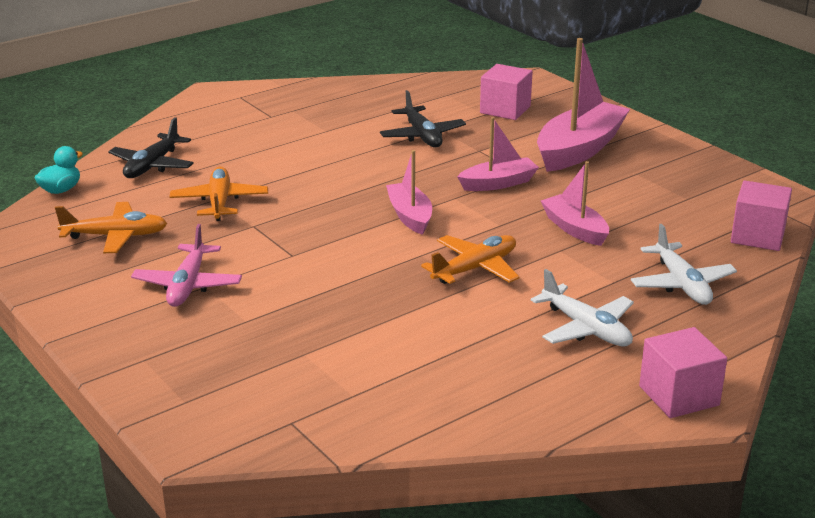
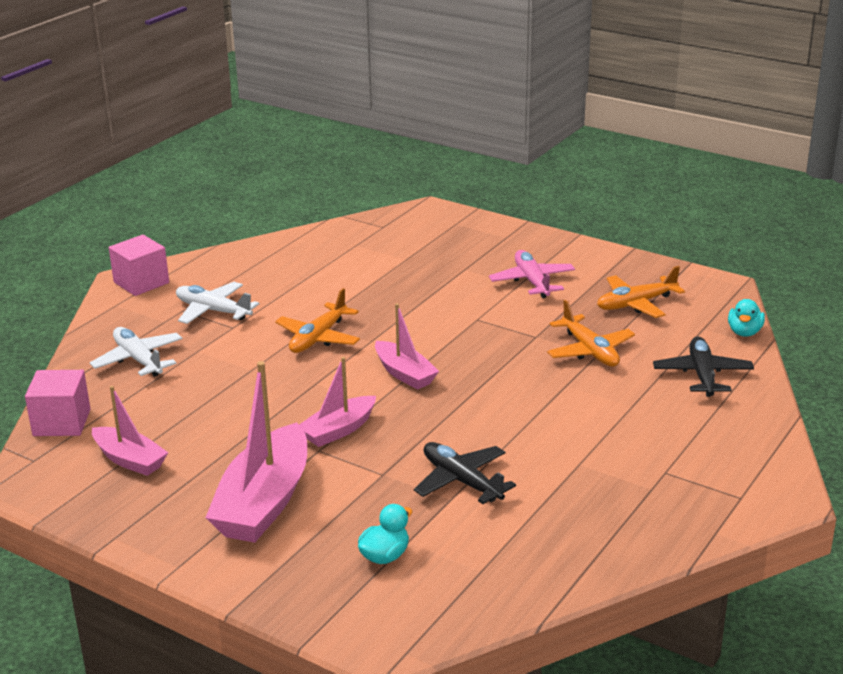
camera: 160 degrees right, 0 degrees up
pink cube [480,64,533,120] -> turquoise duck [358,504,413,564]
pink boat [541,161,609,246] -> pink boat moved to [92,386,168,476]

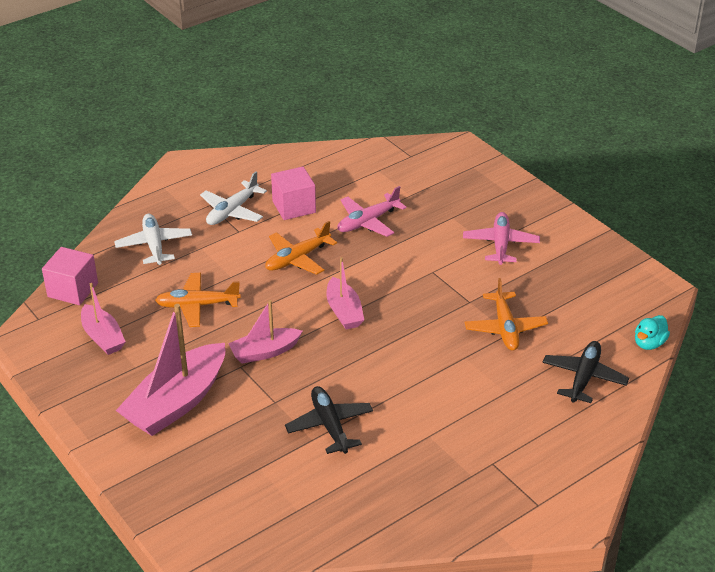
camera: 20 degrees right, 10 degrees up
pink cube [109,235,169,296] -> pink cube moved to [271,167,316,220]
white plane [176,282,259,324] -> white plane turned 105 degrees counterclockwise [200,171,267,225]
turquoise duck [358,504,413,564] -> none
orange plane [597,266,685,318] -> orange plane moved to [155,273,241,327]
none -> pink plane [337,186,407,237]

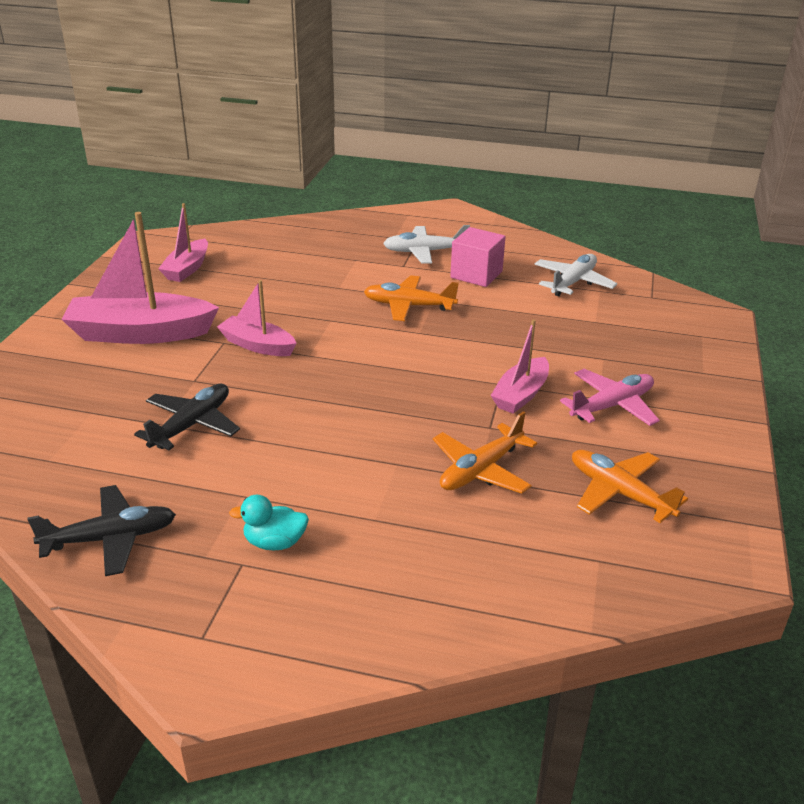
camera: 50 degrees right, 5 degrees down
pink cube [42,247,98,305] -> none
white plane [114,214,192,265] -> white plane moved to [534,254,617,296]
orange plane [155,273,241,327] -> orange plane moved to [572,450,688,523]
pink boat [326,257,364,330] -> pink boat moved to [490,319,549,414]
pink plane [337,186,407,237] -> none
black plane [542,341,629,403] -> black plane moved to [27,485,176,576]
turquoise duck [635,315,670,350] -> turquoise duck moved to [229,494,309,550]

